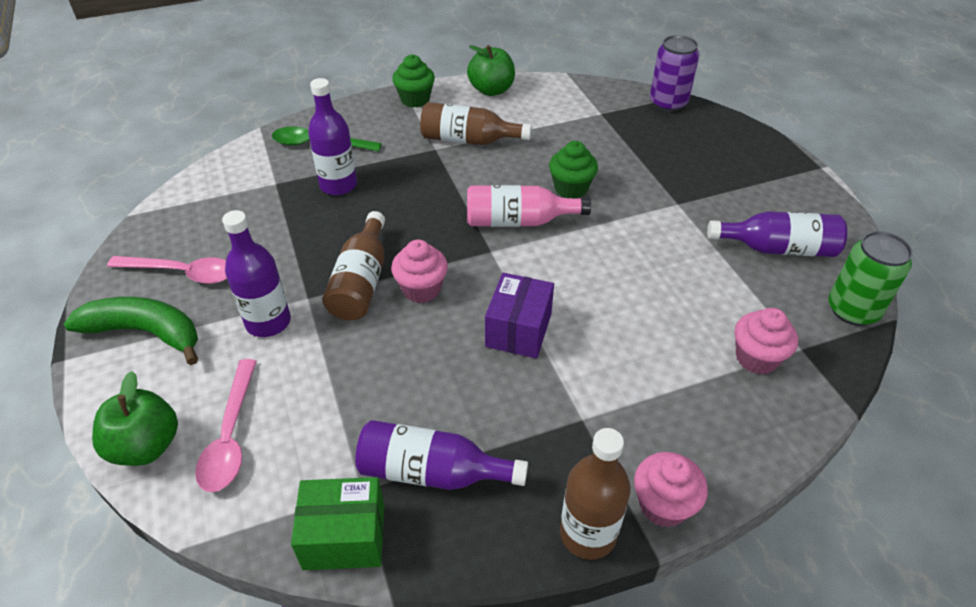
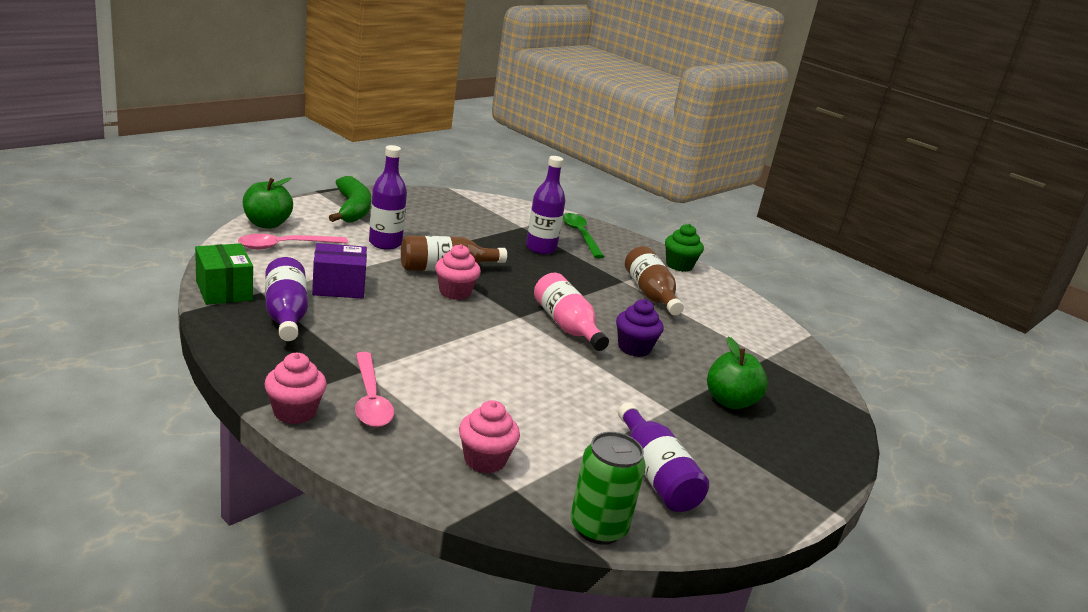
camera: 60 degrees right, 20 degrees down
pink spoon [107,256,227,284] -> pink spoon moved to [355,352,394,427]
green apple [467,45,515,96] -> green apple moved to [707,336,768,409]
purple box [485,273,554,358] -> purple box moved to [312,243,367,299]
green cupcake [549,141,598,198] -> purple cupcake [616,299,664,357]
brown bottle [560,428,631,560] -> none
purple can [650,35,699,112] -> none

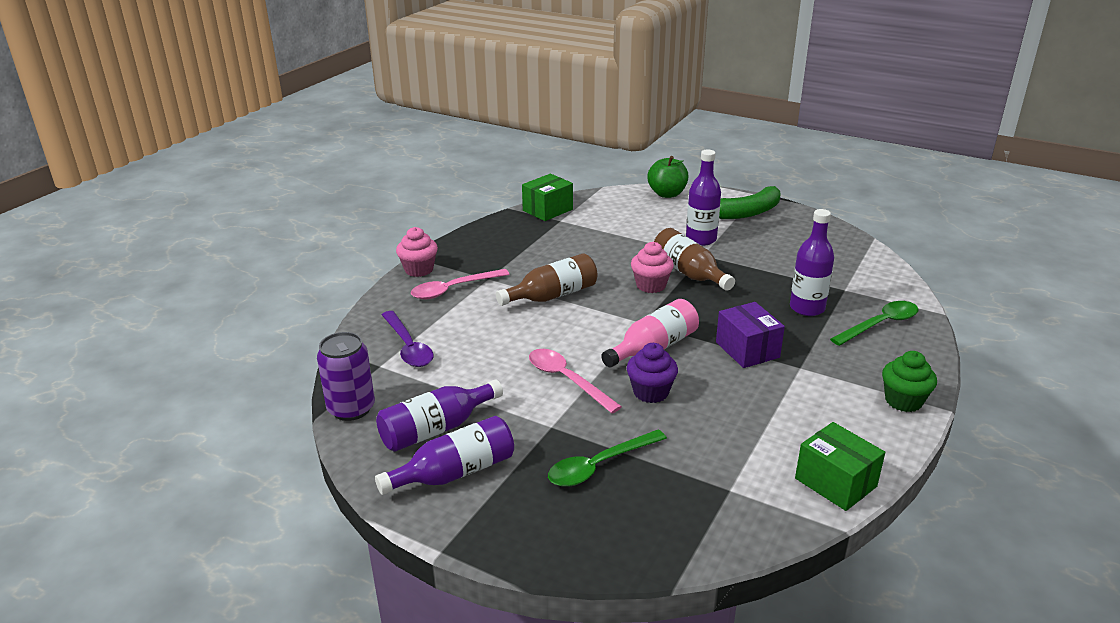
camera: 80 degrees right, 5 degrees up
pink spoon [238,234,348,249] -> pink spoon moved to [529,349,622,413]
purple bottle [265,257,308,341] -> purple bottle moved to [375,416,514,495]
purple box [312,243,367,299] -> purple box moved to [716,302,785,368]
pink cupcake [459,400,520,473] -> purple spoon [382,311,433,367]
green can [570,432,646,545] -> purple can [317,332,375,421]
brown bottle [625,246,684,316] -> brown bottle moved to [496,253,597,306]
green apple [707,336,768,409] -> green spoon [548,430,667,487]
none -> green box [795,422,885,511]

